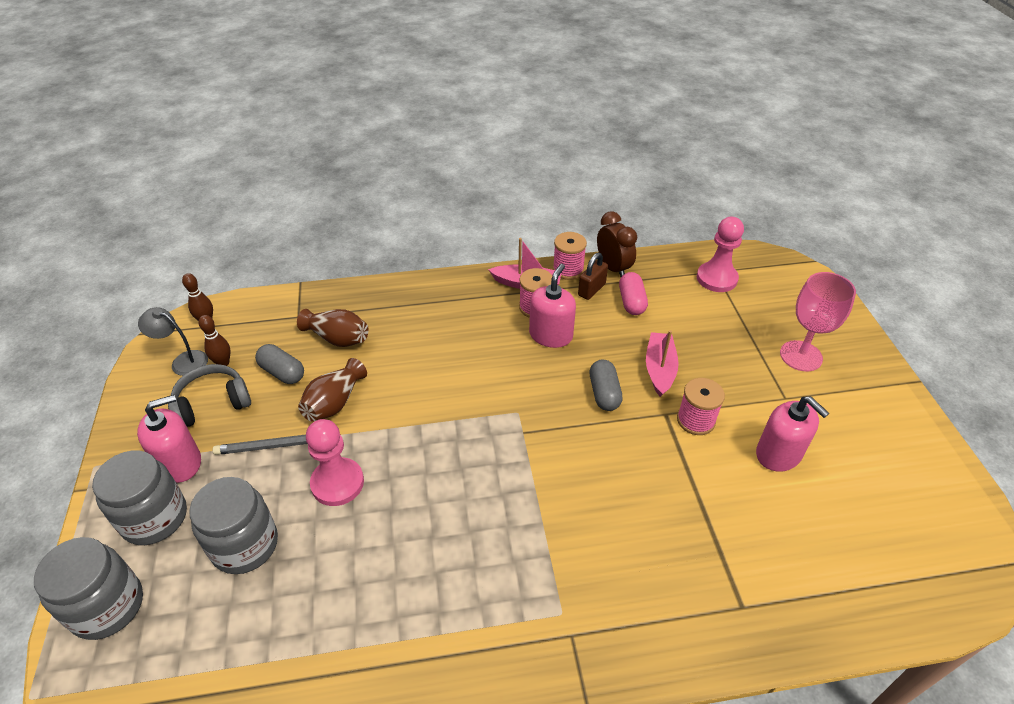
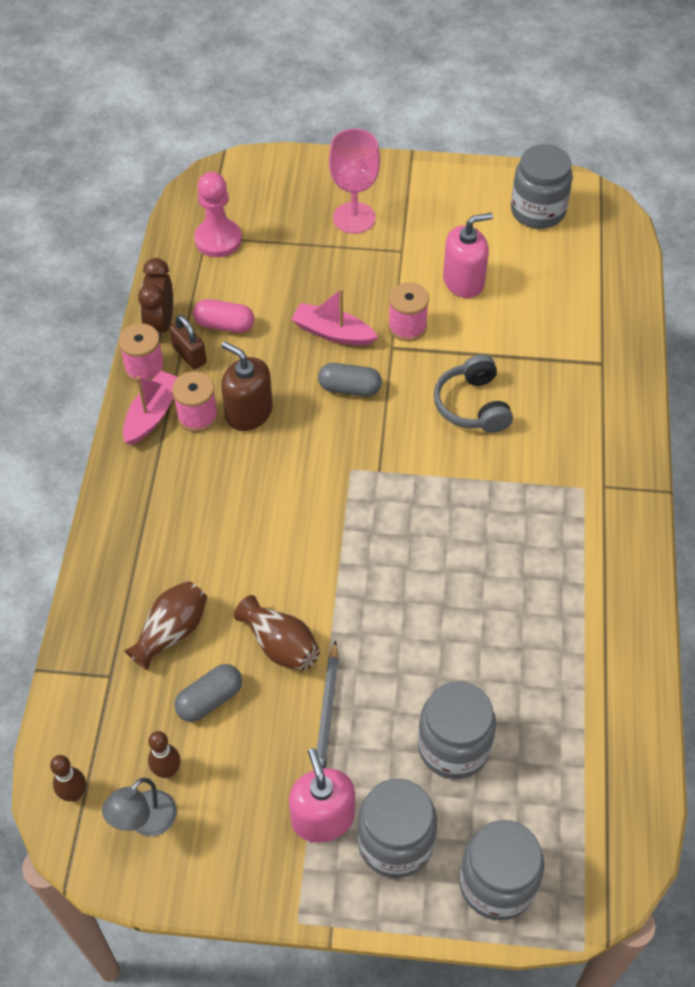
camera: 75 degrees left, 10 degrees up
grey headphones [168,364,251,427] -> grey headphones moved to [434,354,513,433]
pink pawn [306,419,364,506] -> none
pink soap dispenser [529,264,576,348] -> brown soap dispenser [221,341,273,431]
brown clock [597,211,637,277] -> brown clock turned 75 degrees counterclockwise [138,258,173,341]
none -> grey jar [511,144,573,229]

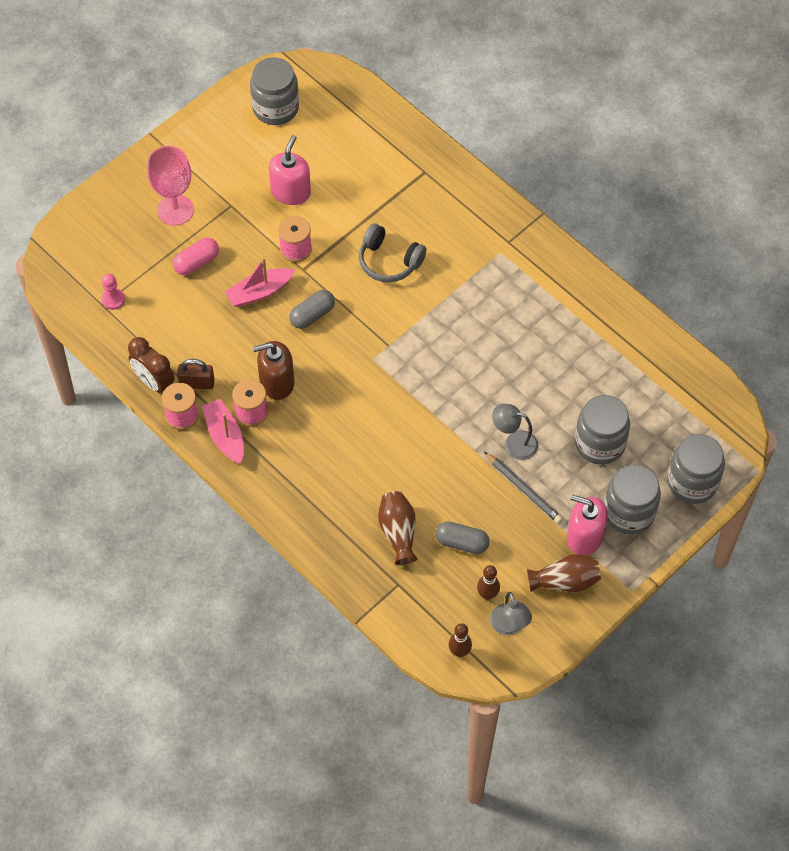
camera: 50 degrees left, 5 degrees up
grey capsule [174,664,242,722] -> grey capsule turned 75 degrees counterclockwise [436,521,490,554]
pink capsule [193,299,254,333] -> pink capsule moved to [173,238,219,275]
pink pawn [194,172,242,257] -> pink pawn [101,274,125,310], size x0.57
brown vase [234,595,320,671] -> brown vase moved to [527,554,601,592]
none -> grey lamp [492,404,538,460]

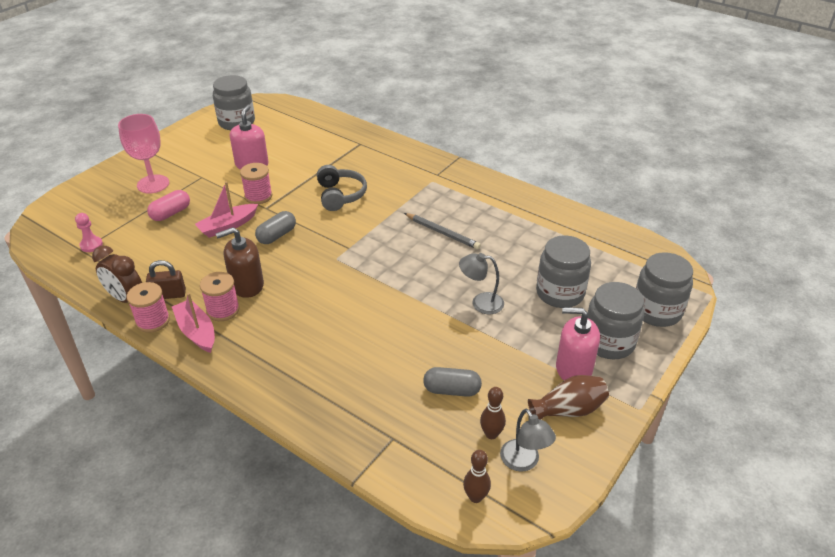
camera: 10 degrees left, 20 degrees down
grey headphones [359,223,427,282] -> grey headphones turned 120 degrees counterclockwise [317,165,367,211]
brown vase [378,491,417,565] -> none
grey pencil [484,452,563,523] -> grey pencil moved to [404,213,481,250]

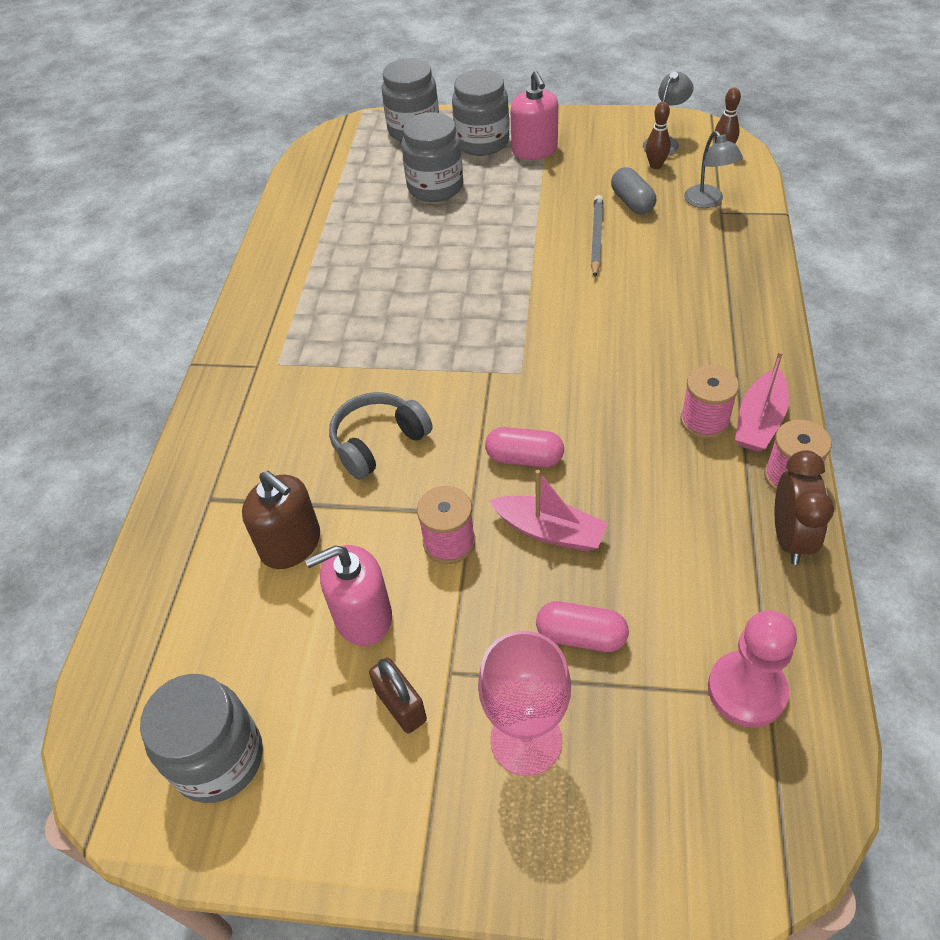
camera: 115 degrees left, 10 degrees up
pink pawn [75,213,103,252] -> pink pawn [708,610,797,727], size x1.75
brown padlock [146,260,186,299] -> brown padlock moved to [369,658,427,733]
brown soap dispenser [216,227,264,298] -> brown soap dispenser moved to [242,471,320,569]
grey capsule [255,211,296,244] -> pink capsule [485,427,564,467]
grey pencil [404,213,481,250] -> grey pencil moved to [591,195,603,277]
grey lamp [459,253,504,314] -> grey lamp moved to [684,131,743,208]
brown vase [528,375,609,420] -> none

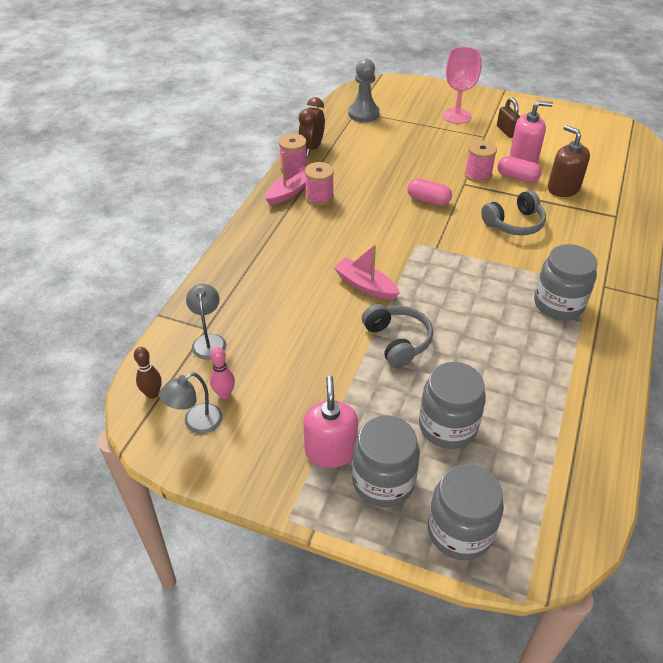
camera: 170 degrees left, 5 degrees down
grey jar [140,674,263,803] -> grey jar moved to [534,244,597,320]
pink boat [489,470,608,551] -> pink boat moved to [333,244,400,300]
pink capsule [536,601,629,652] -> pink capsule moved to [498,156,542,183]
grey pencil [591,195,603,277] -> none
grey capsule [611,167,656,215] -> none
brown bowling pin [646,102,671,169] -> pink bowling pin [210,347,235,399]
pink pawn [708,610,797,727] -> grey pawn [348,58,380,122]
none -> grey headphones [362,304,433,368]

